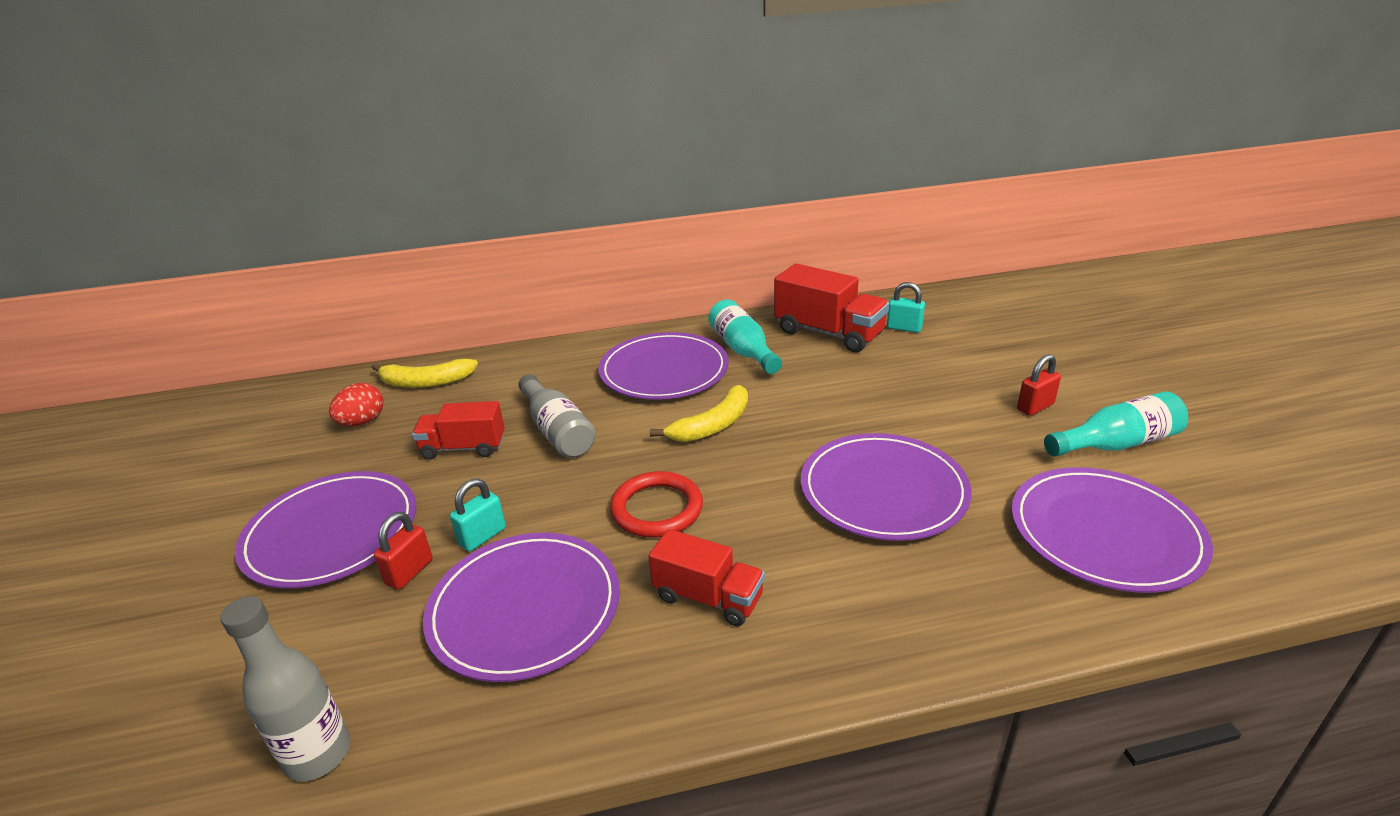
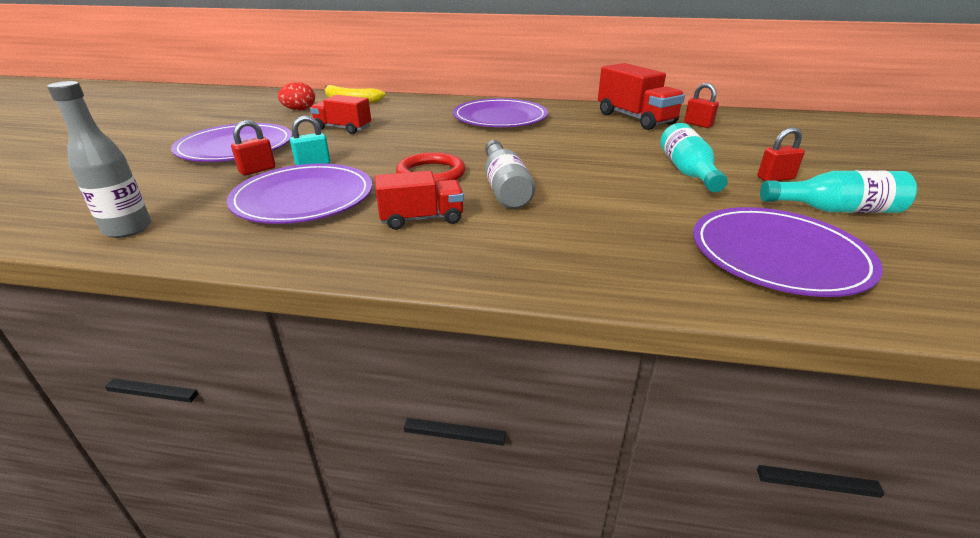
camera: 20 degrees right, 0 degrees up
grey bottle [519,374,596,458] -> grey bottle moved to [485,140,535,209]
red truck [649,529,765,626] -> red truck turned 60 degrees counterclockwise [375,171,464,230]
yellow banana [650,385,748,442] -> none
turquoise bottle [708,299,782,374] -> turquoise bottle moved to [660,123,728,192]
purple plate [801,433,972,541] -> none
turquoise padlock [887,282,925,333] -> red padlock [684,83,719,128]

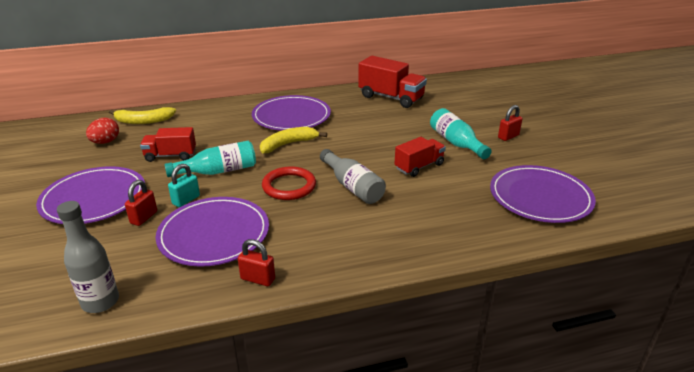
camera: 25 degrees left, 0 degrees up
red truck [375,171,464,230] -> red truck moved to [395,137,446,177]
red padlock [684,83,719,128] -> red padlock moved to [238,239,275,286]
turquoise bottle [760,170,917,213] -> turquoise bottle moved to [164,141,256,177]
none -> yellow banana [260,127,327,154]

